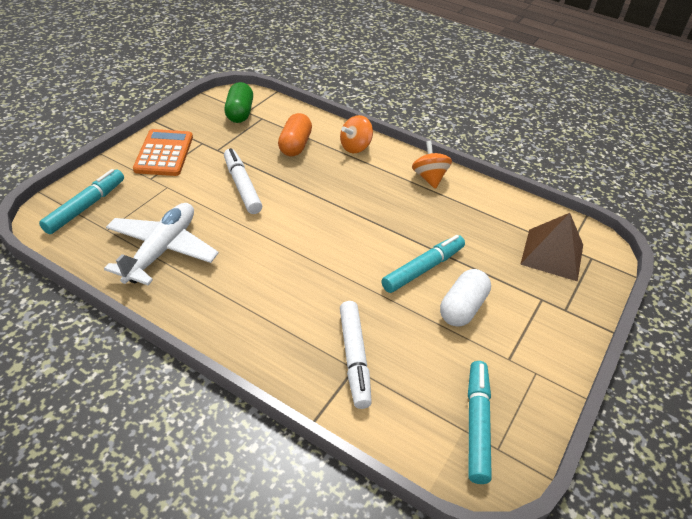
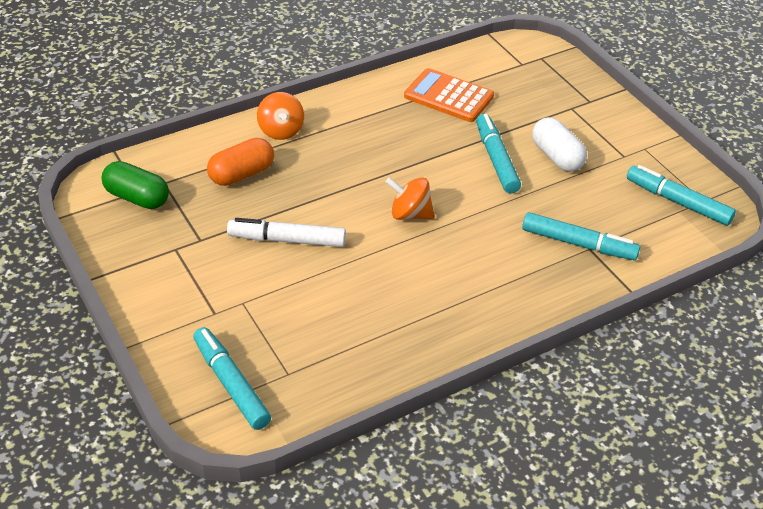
camera: 60 degrees left, 0 degrees up
white plane [104,203,219,285] -> none
orange calculator [133,129,193,176] -> orange calculator moved to [404,68,494,122]
orange capsule [278,113,312,156] -> orange capsule turned 75 degrees counterclockwise [207,138,274,186]
white marker [340,301,372,409] -> turquoise marker [522,212,640,260]
orange spinning top [412,141,452,189] -> orange spinning top moved to [386,177,435,220]
brown pyramid [520,213,583,282] -> none

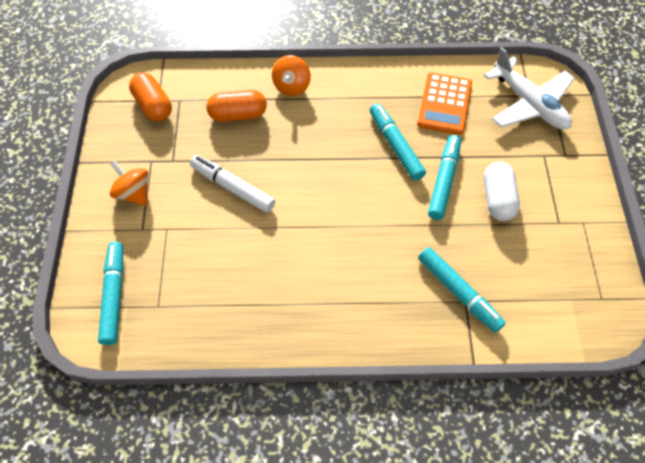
camera: 30 degrees right, 15 degrees up
green capsule [102,161,169,209] -> orange capsule [129,72,172,121]
orange spinning top [386,177,435,220] -> orange spinning top moved to [110,160,148,206]
orange calculator [404,68,494,122] -> orange calculator turned 135 degrees counterclockwise [417,73,472,135]
turquoise marker [627,165,736,226] -> turquoise marker moved to [370,103,426,181]
none -> white plane [484,47,575,130]

